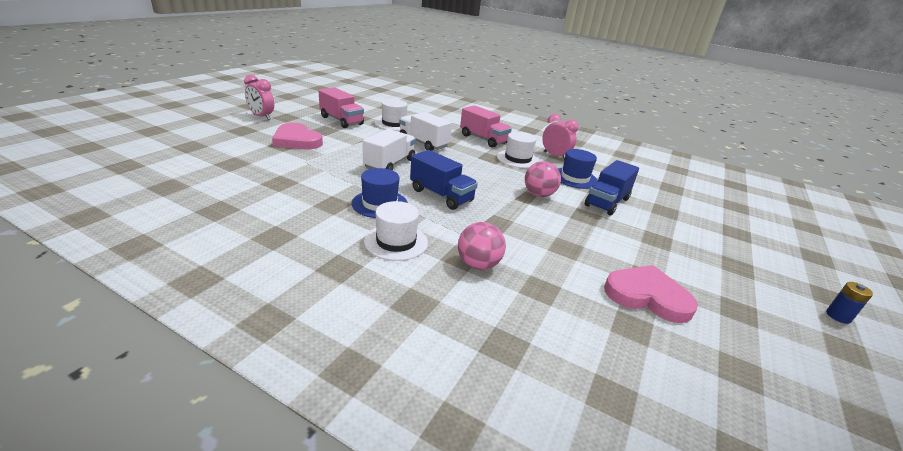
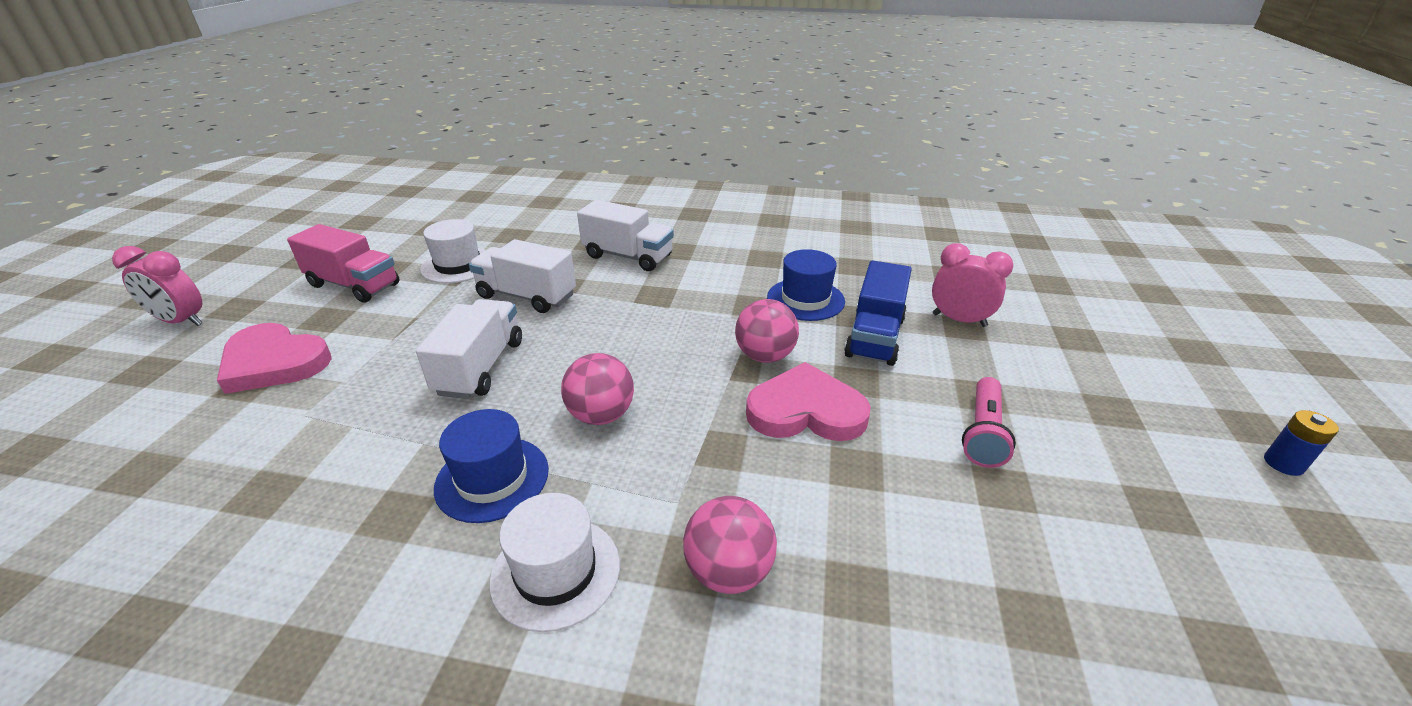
camera: 15 degrees left, 5 degrees up
blue truck [410,150,478,210] -> pink ball [561,353,634,425]
pink truck [460,105,512,148] -> white truck [577,200,674,271]
white hat [497,132,539,168] -> none
pink clock [542,114,579,160] -> pink clock moved to [932,243,1013,327]
pink heart [604,265,698,323] -> pink heart moved to [746,362,871,441]
none -> pink flashlight [962,377,1016,468]

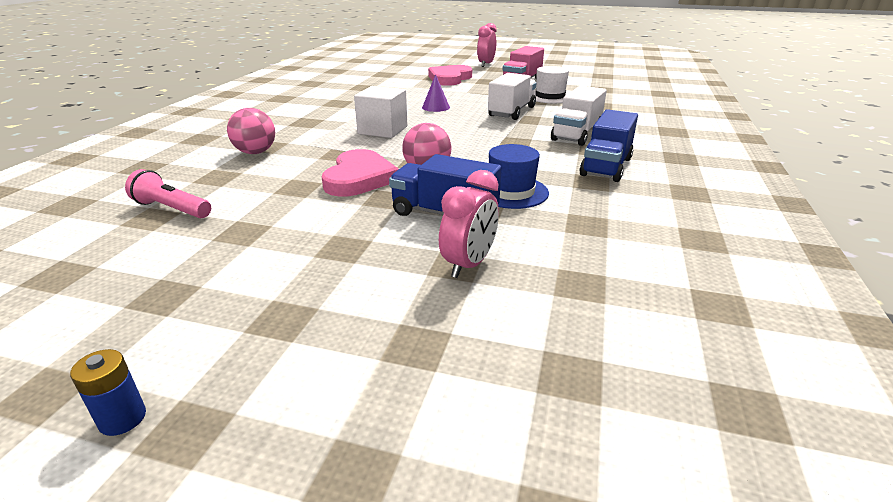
camera: 95 degrees right, 5 degrees down
white truck [416,299,522,399] -> purple cone [422,74,450,112]
blue hat [434,409,549,523] -> none
white hat [489,493,620,632] -> none
pink ball [561,353,634,425] -> white cube [354,86,407,138]
pink flashlight [962,377,1016,468] -> pink flashlight moved to [125,169,211,218]
none -> blue truck [579,109,638,182]

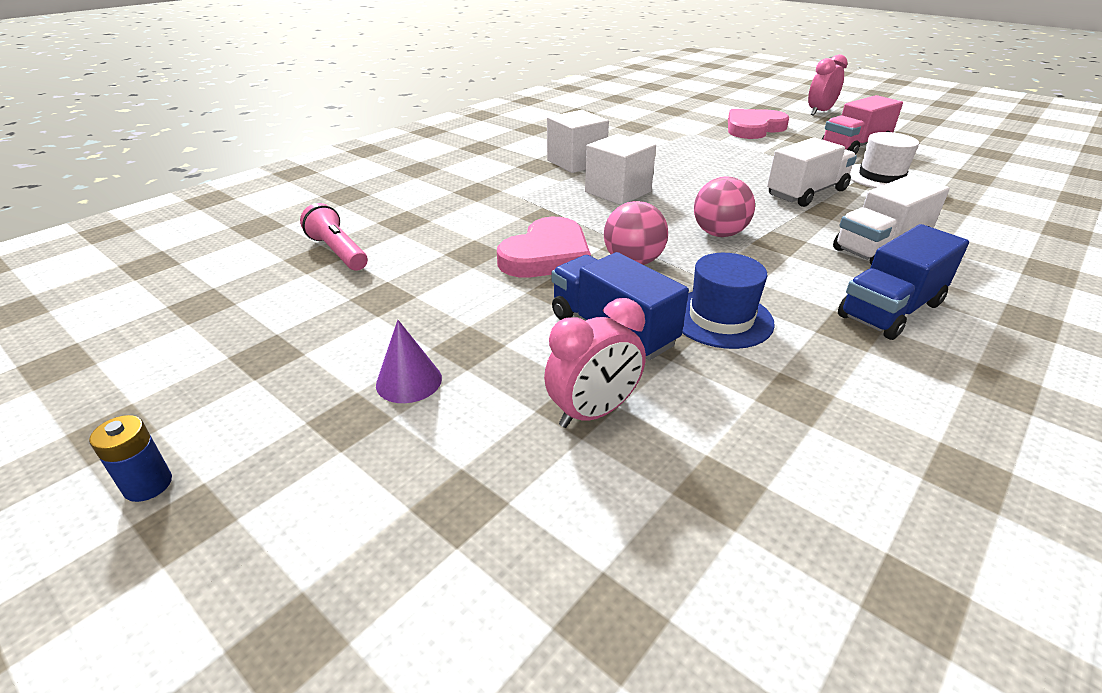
camera: 25 degrees right, 5 degrees up
pink ball [227,108,275,154] -> pink ball moved to [694,177,755,237]
purple cone [422,74,450,112] -> purple cone moved to [376,320,442,403]
none -> white cube [547,110,609,173]

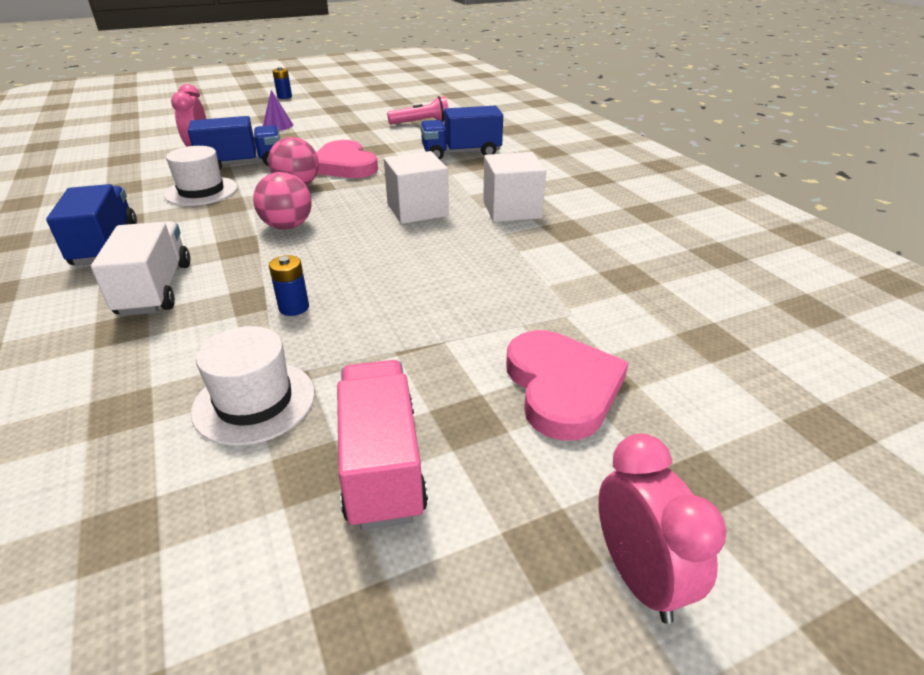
camera: 115 degrees right, 0 degrees up
blue hat [682,253,775,349] -> white hat [164,146,238,206]
white truck [767,137,857,207] -> blue battery [269,255,309,316]
none -> blue truck [420,106,503,159]

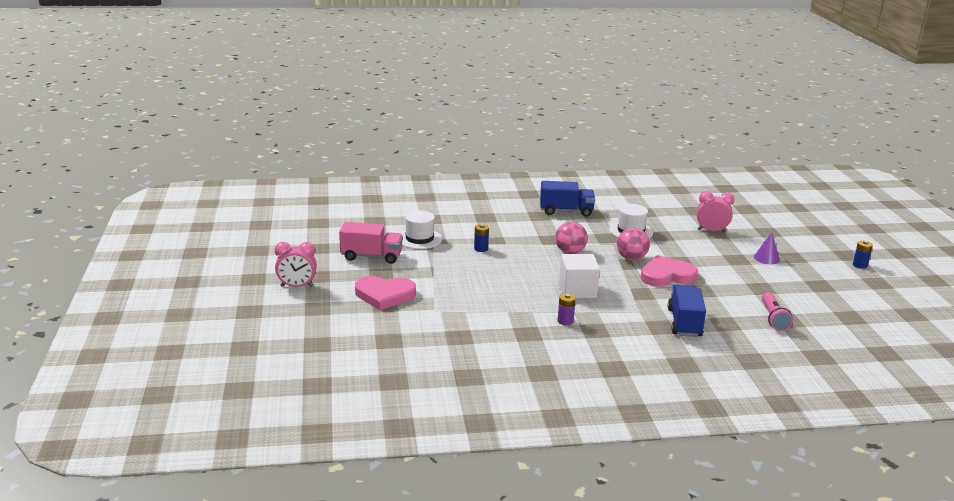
camera: 105 degrees right, 10 degrees down
white truck [91,221,190,316] -> none
blue truck [188,116,280,170] -> none
white cube [483,152,546,222] -> purple battery [557,293,576,325]

